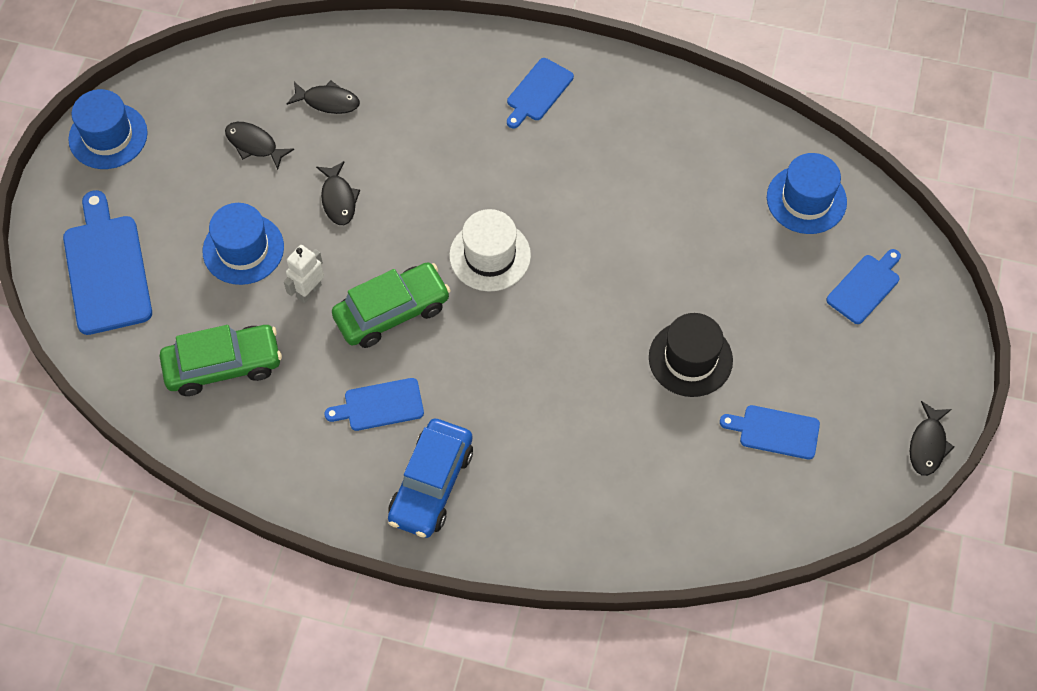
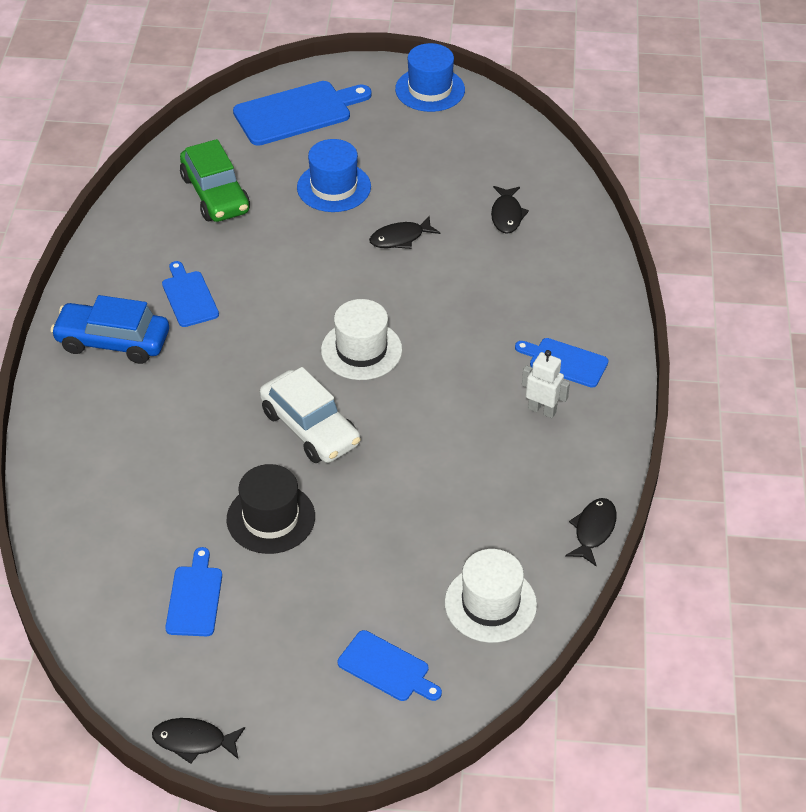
camera: 80 degrees right, 15 degrees down
black fish [225,122,294,170] -> black fish moved to [565,498,617,566]
white robot [284,245,324,303] -> white robot moved to [522,350,570,418]
green car [332,262,451,348] -> none
blue hat [767,153,847,234] -> white hat [445,549,537,643]
none -> white car [260,367,361,463]

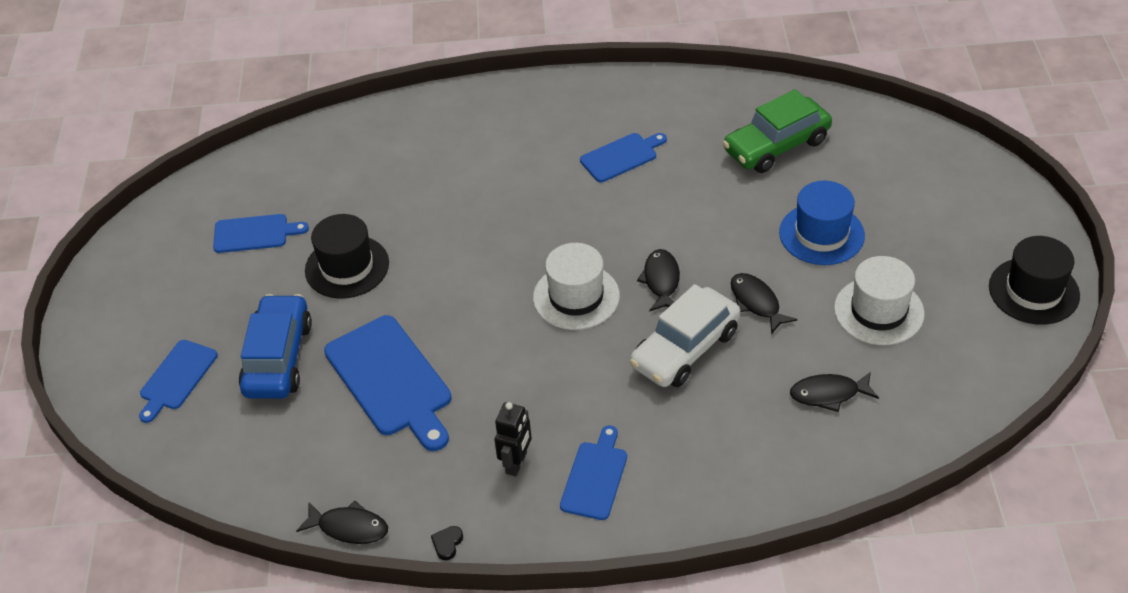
camera: 85 degrees right, 0 degrees up
blue car [50,295,169,364] -> blue car moved to [239,294,312,399]
black fish [152,718,245,764] -> black fish moved to [637,249,680,312]
blue cutting board [233,81,372,146] -> blue cutting board moved to [324,315,452,451]
white car [260,367,361,463] -> white car moved to [630,284,740,387]
blue hat [395,43,465,112] -> black hat [989,236,1080,325]
white hat [445,549,537,643] -> white hat moved to [834,256,925,345]
white robot [522,350,570,418] -> black robot [495,402,532,476]
none -> black heart [431,526,463,560]

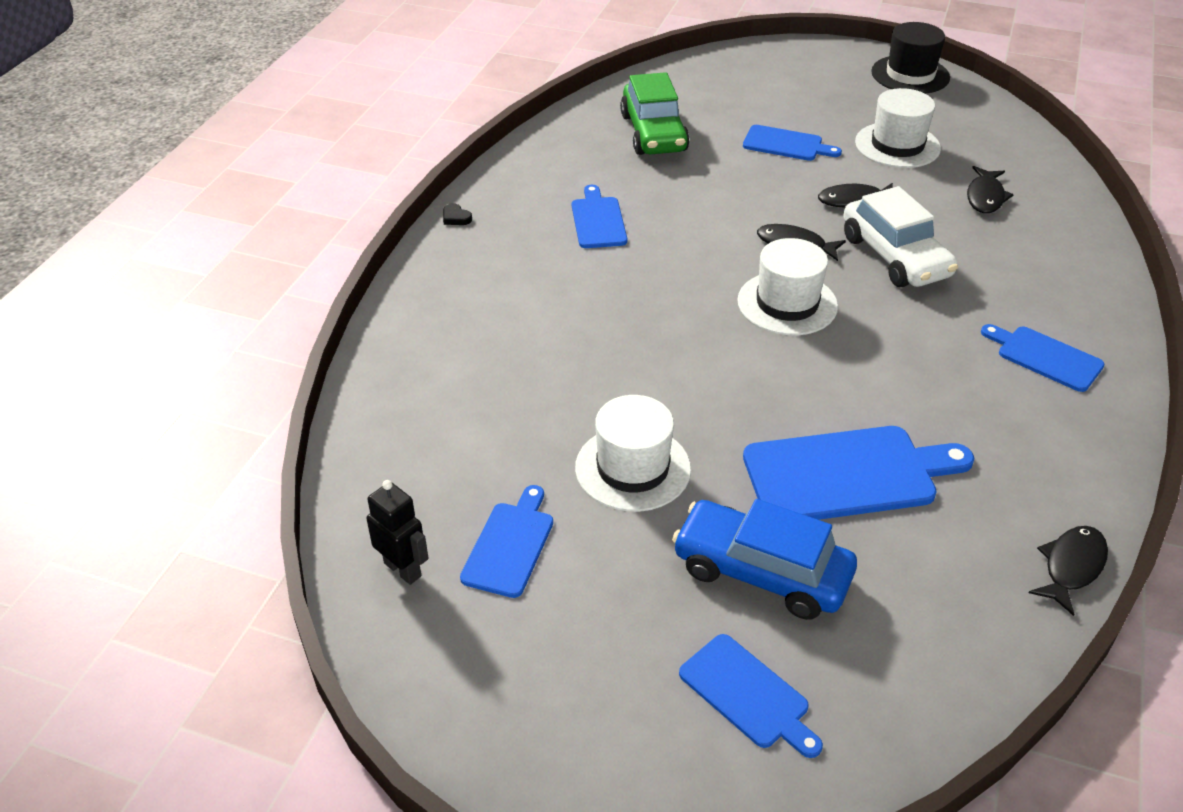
camera: 70 degrees left, 5 degrees down
black hat [305,214,389,299] -> white hat [575,395,691,512]
black heart [431,526,463,560] -> black heart moved to [443,203,472,225]
black robot [495,402,532,476] -> black robot moved to [366,480,429,585]
blue hat [779,181,865,265] -> blue cutting board [743,125,842,161]

